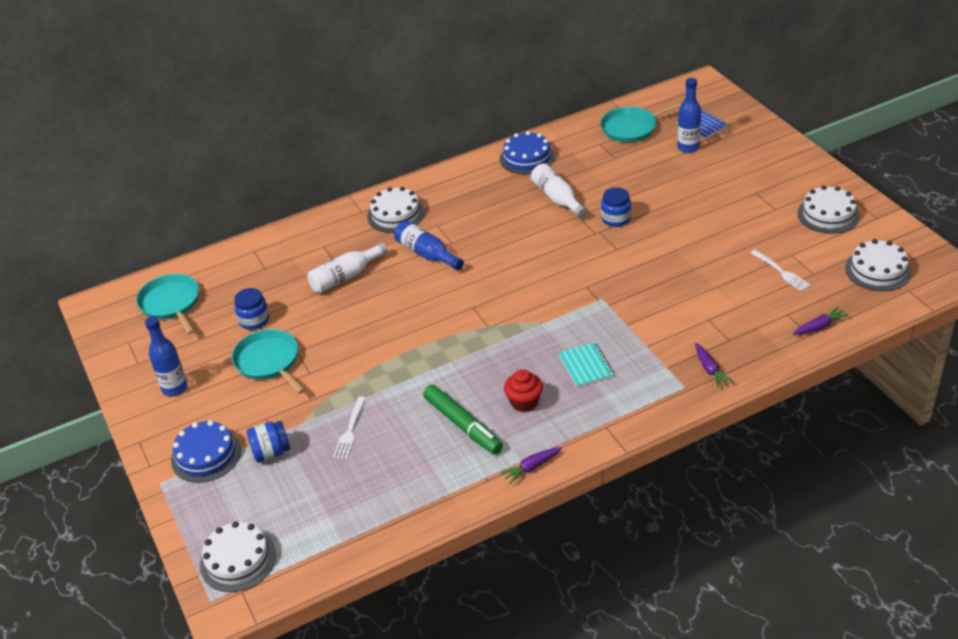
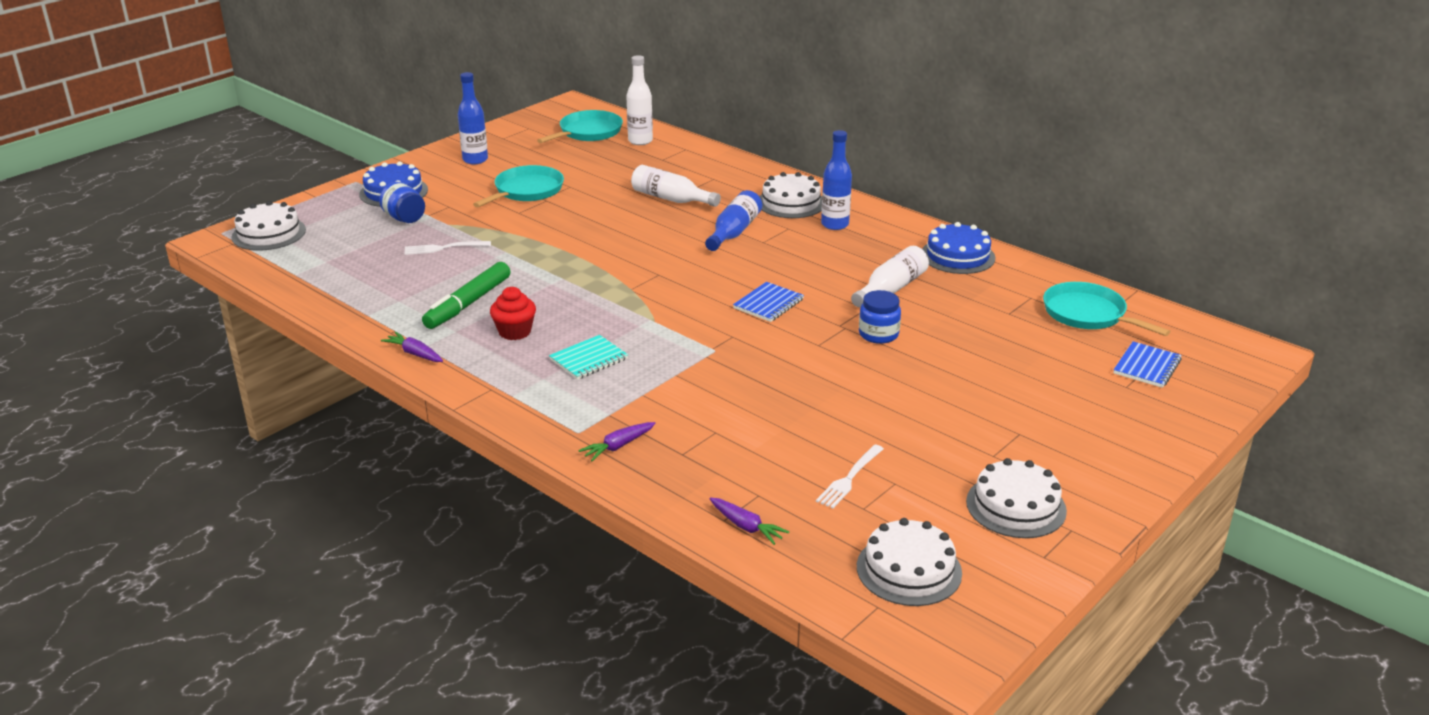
camera: 65 degrees right, 10 degrees down
blue jar [234,288,269,330] -> none
blue bottle [677,78,701,153] -> blue bottle moved to [821,130,852,230]
none -> white bottle [626,55,653,145]
none -> blue notebook [733,282,804,322]

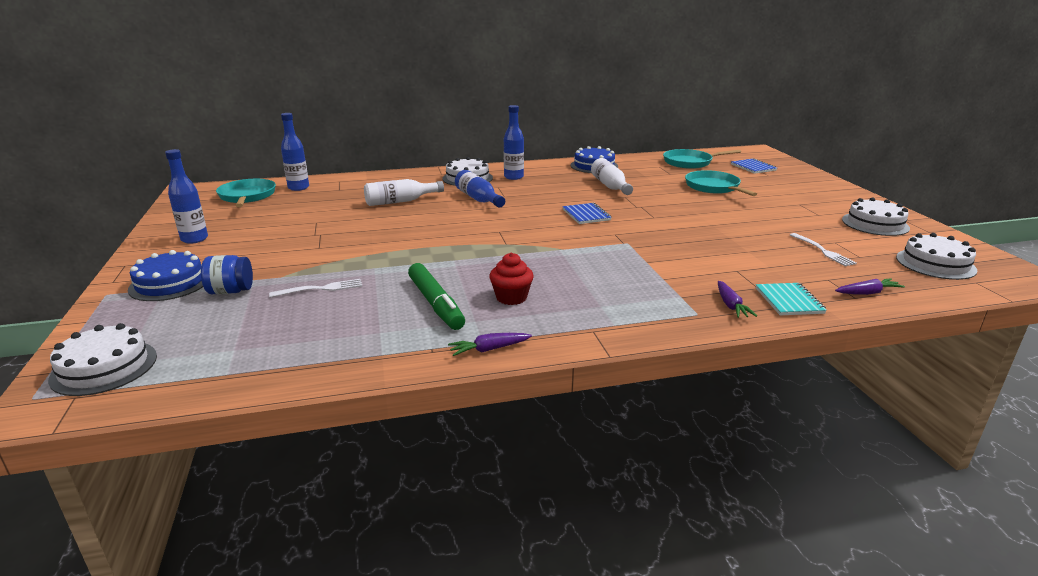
camera: 55 degrees left, 5 degrees down
white fork [404,241,491,255] -> white fork turned 135 degrees counterclockwise [269,279,362,298]
turquoise pan [473,165,564,207] -> turquoise pan moved to [685,170,757,196]
turquoise notebook [549,335,628,380] -> turquoise notebook moved to [756,283,827,315]
white bottle [626,55,653,145] -> blue bottle [281,113,309,191]
blue jar [859,290,901,344] -> none

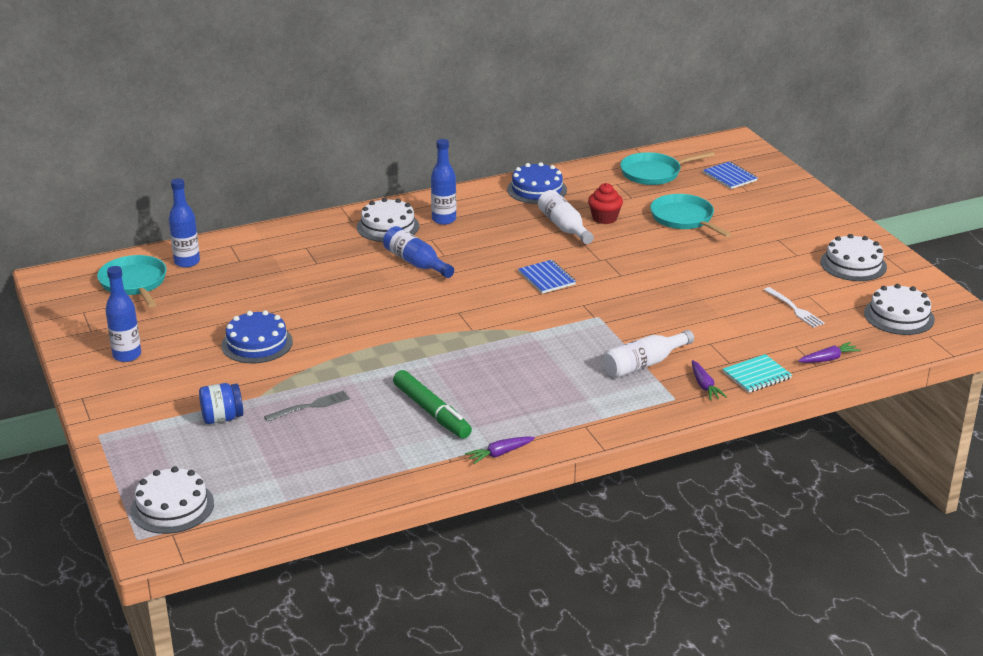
camera: 10 degrees left, 5 degrees up
blue cake [128,250,203,301] -> blue cake moved to [221,310,293,363]
white fork [269,279,362,298] -> grey fork [264,390,350,422]
white bottle [364,179,444,206] -> white bottle moved to [603,330,694,378]
red cupcake [489,253,534,305] -> red cupcake moved to [588,183,623,224]
turquoise notebook [756,283,827,315] -> turquoise notebook turned 75 degrees clockwise [723,354,792,393]

